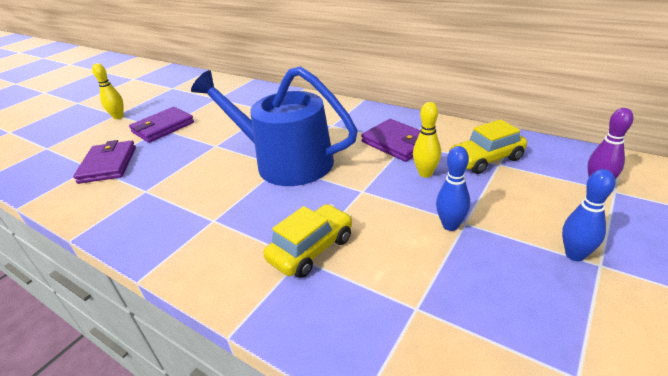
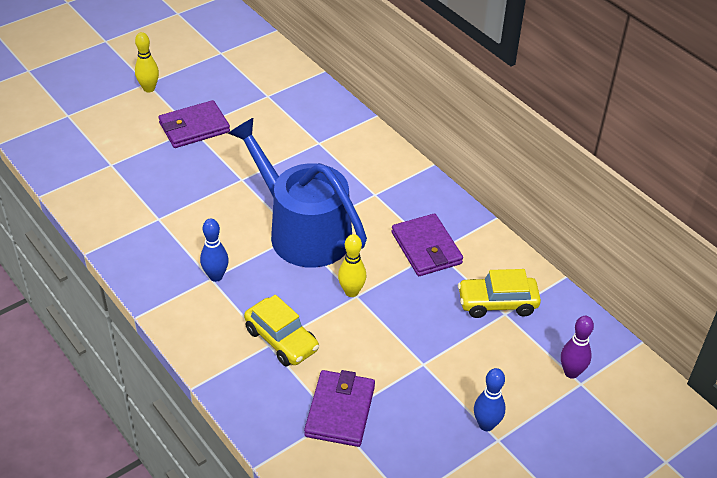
camera: 15 degrees right, 10 degrees up
purple wallet [73,140,136,184] -> purple wallet moved to [304,370,375,447]
yellow car [263,204,352,278] -> yellow car turned 75 degrees clockwise [244,295,319,366]
yellow bowling pin [413,102,441,178] -> yellow bowling pin moved to [338,234,366,297]
blue bowling pin [436,146,470,231] -> blue bowling pin moved to [200,219,229,282]

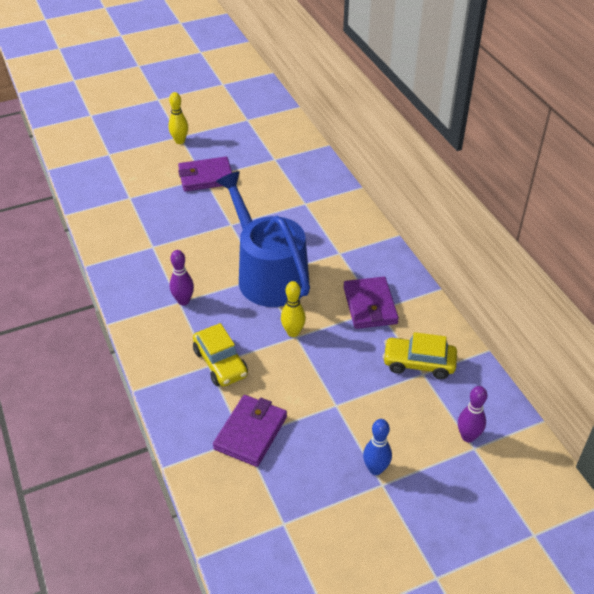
camera: 15 degrees right, 0 degrees up
blue bowling pin [200,219,229,282] -> purple bowling pin [170,250,194,305]

